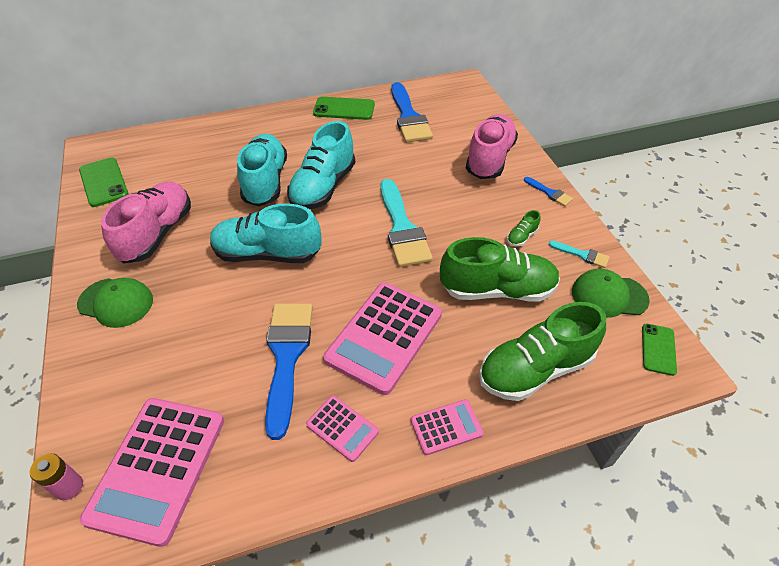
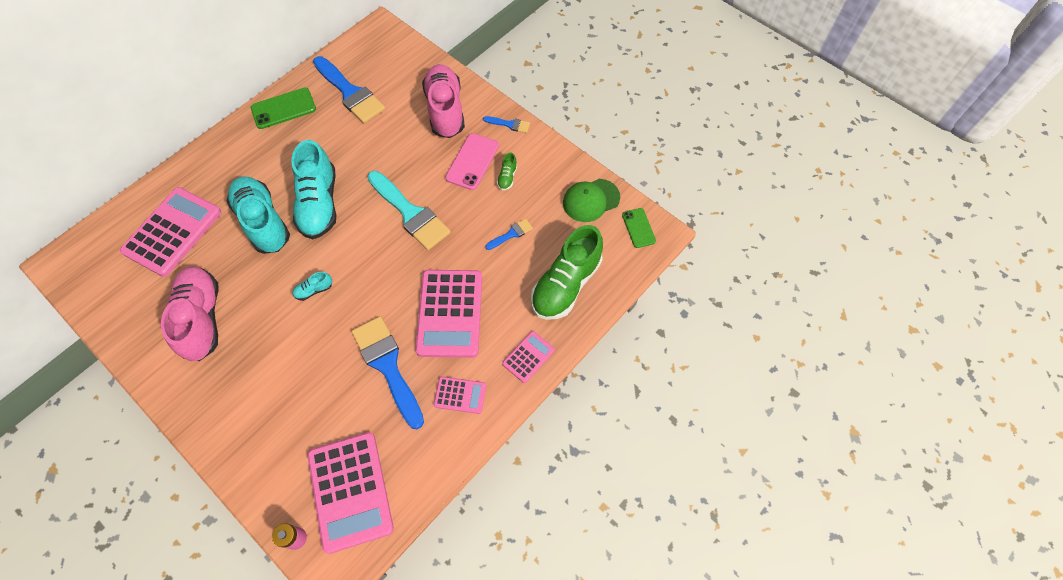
camera: 30 degrees left, 15 degrees up
green cap [77,278,153,328] -> none
green phone [79,158,129,207] -> none
turquoise shoe [210,204,321,263] -> turquoise shoe [292,272,332,301], size x0.41
green shoe [440,237,560,302] -> blue brush [485,218,533,250]
turquoise brush [549,241,609,268] -> none
none -> pink calculator [120,187,221,277]
none -> pink phone [445,133,499,190]

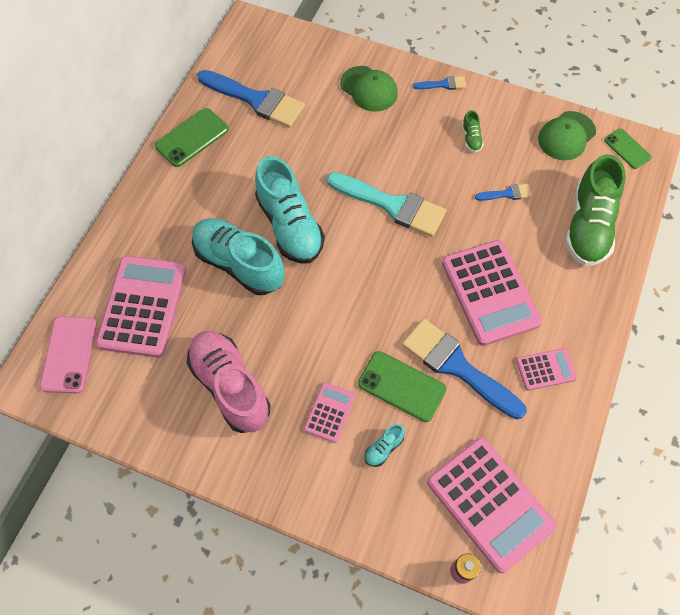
camera: 20 degrees left, 0 degrees up
turquoise shoe [292,272,332,301] -> turquoise shoe moved to [365,424,405,467]
pink shoe [422,64,465,138] -> green cap [340,66,398,112]
pink phone [445,133,499,190] -> pink phone moved to [40,316,97,393]
blue brush [485,218,533,250] -> blue brush turned 45 degrees clockwise [475,184,532,201]
pink calculator [502,331,555,383] -> pink calculator moved to [304,383,355,443]
none -> green phone [358,351,446,422]

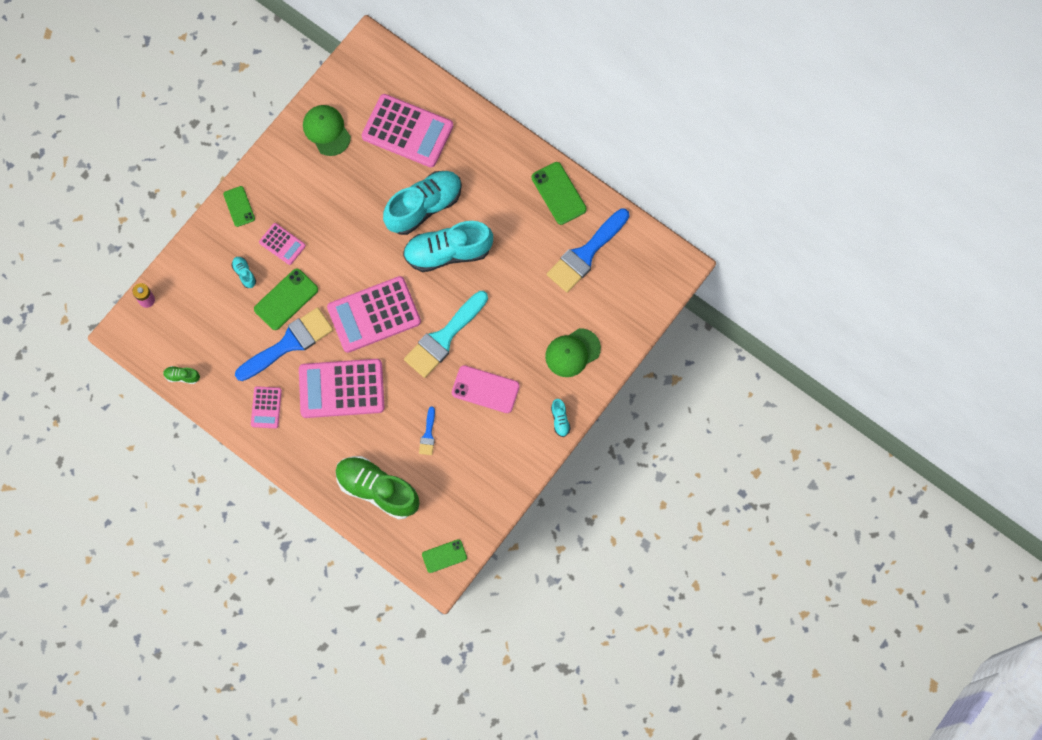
camera: 105 degrees right, 10 degrees up
pink phone [40,316,97,393] -> pink phone moved to [452,365,520,413]
pink shoe [187,331,270,433] -> none
blue brush [413,76,466,90] -> turquoise shoe [551,399,571,437]
pink calculator [427,438,557,573] -> pink calculator moved to [327,276,421,353]
green shoe [462,110,484,153] -> green shoe moved to [163,366,200,384]
green cap [538,111,596,160] -> green cap moved to [303,105,351,156]
none -> green phone [223,186,255,227]

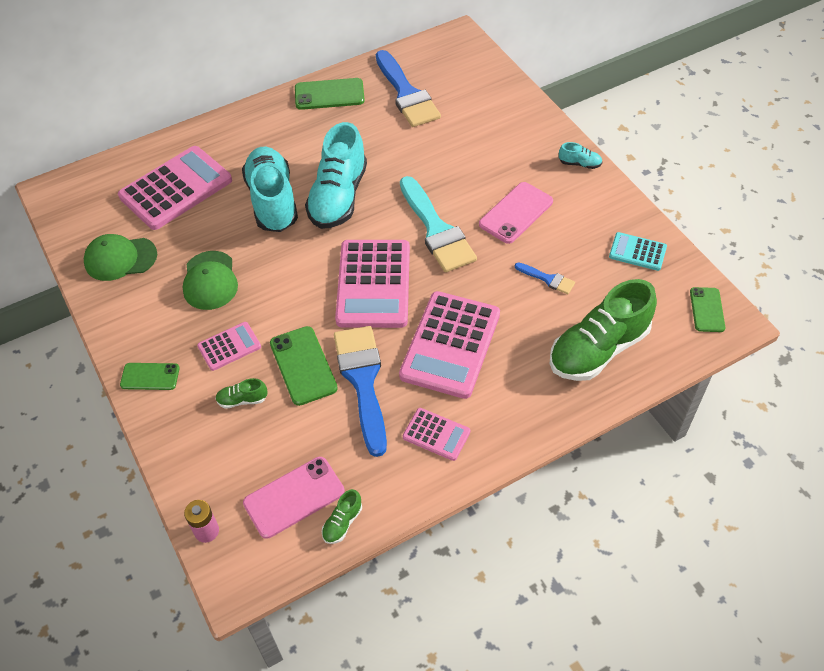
camera: 65 degrees left, 20 degrees down
turquoise shoe [232,257,256,288] -> green shoe [215,378,268,409]
green cap [545,328,601,377] -> green cap moved to [183,251,238,310]
none -> pink phone [243,457,345,539]
none -> turquoise calculator [609,232,667,271]

